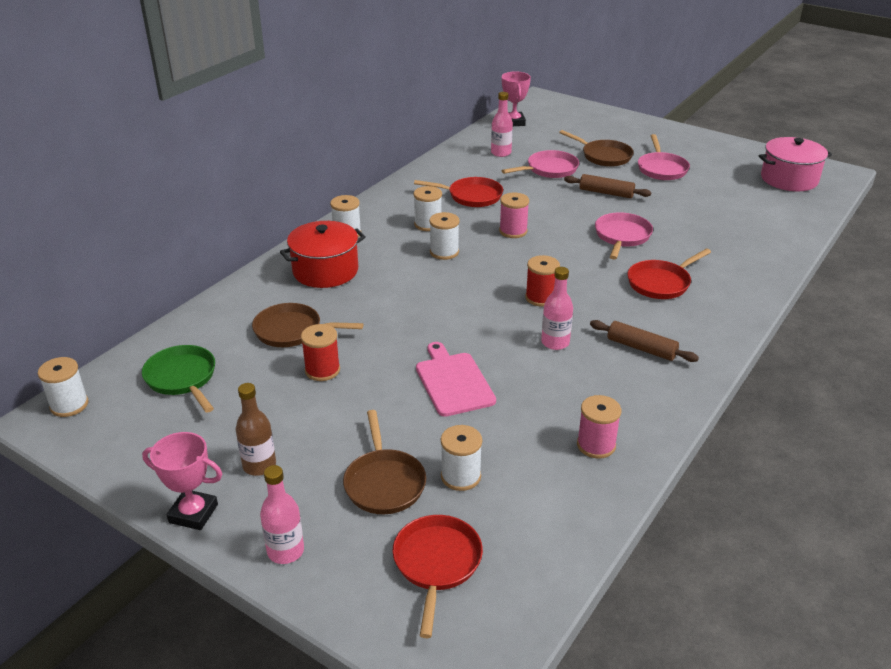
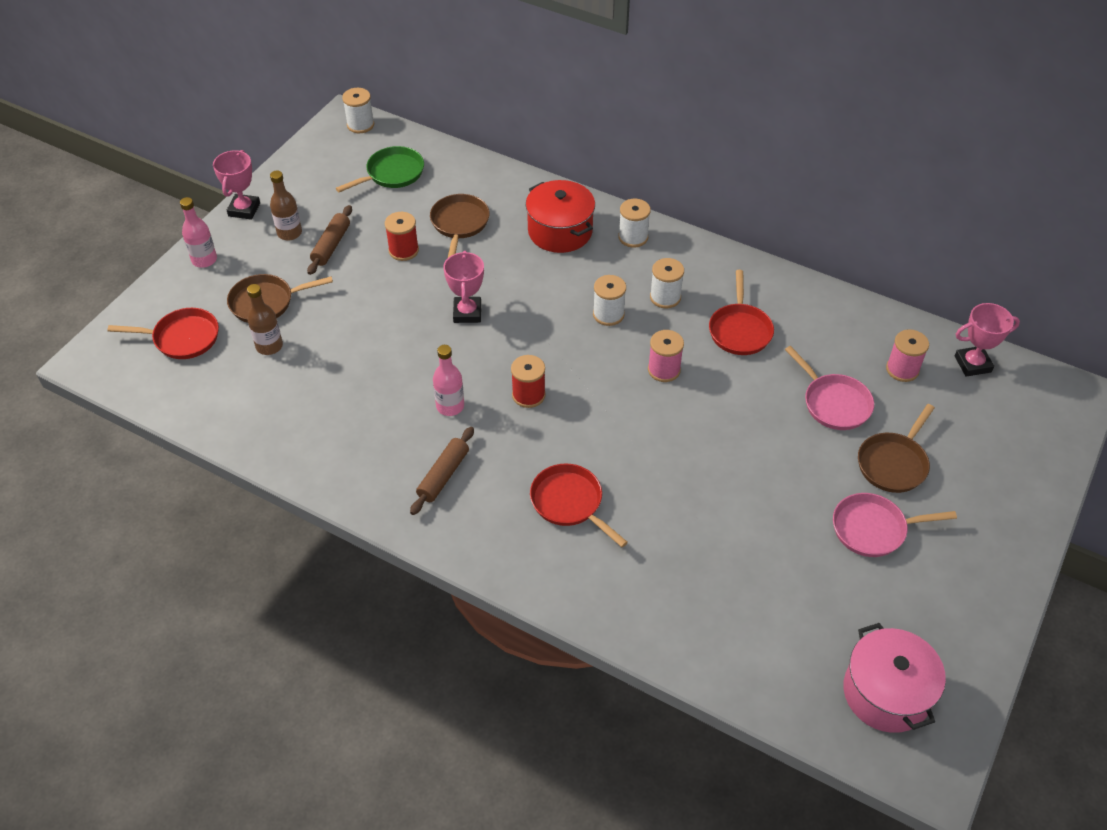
camera: 85 degrees right, 15 degrees up
pink cutting board [416,342,496,417] -> none
white spool [441,425,482,491] -> brown bottle [247,284,283,355]
pink bottle [491,92,513,157] -> none
brown rolling pin [564,174,651,198] -> brown rolling pin moved to [307,205,352,275]
pink spool [577,395,622,459] -> pink spool moved to [886,329,929,382]
pink pan [595,212,653,259] -> none
none -> pink trophy [443,251,484,323]

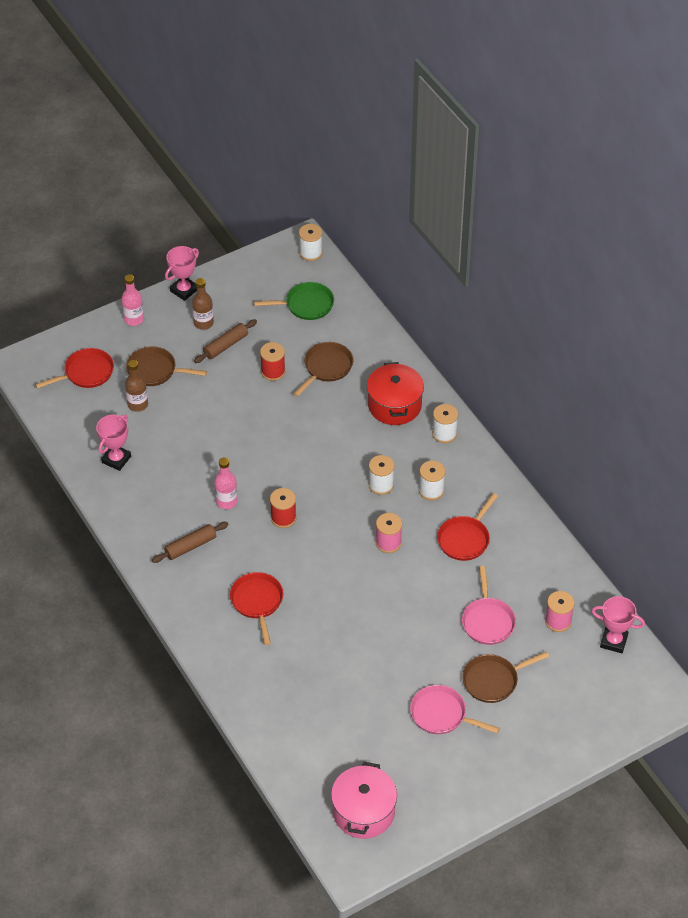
camera: 30 degrees right, 0 degrees up
red pan [108,308,219,359] -> red pan turned 60 degrees counterclockwise [35,348,114,389]
pink trophy [443,251,484,323] -> pink trophy moved to [96,415,131,471]

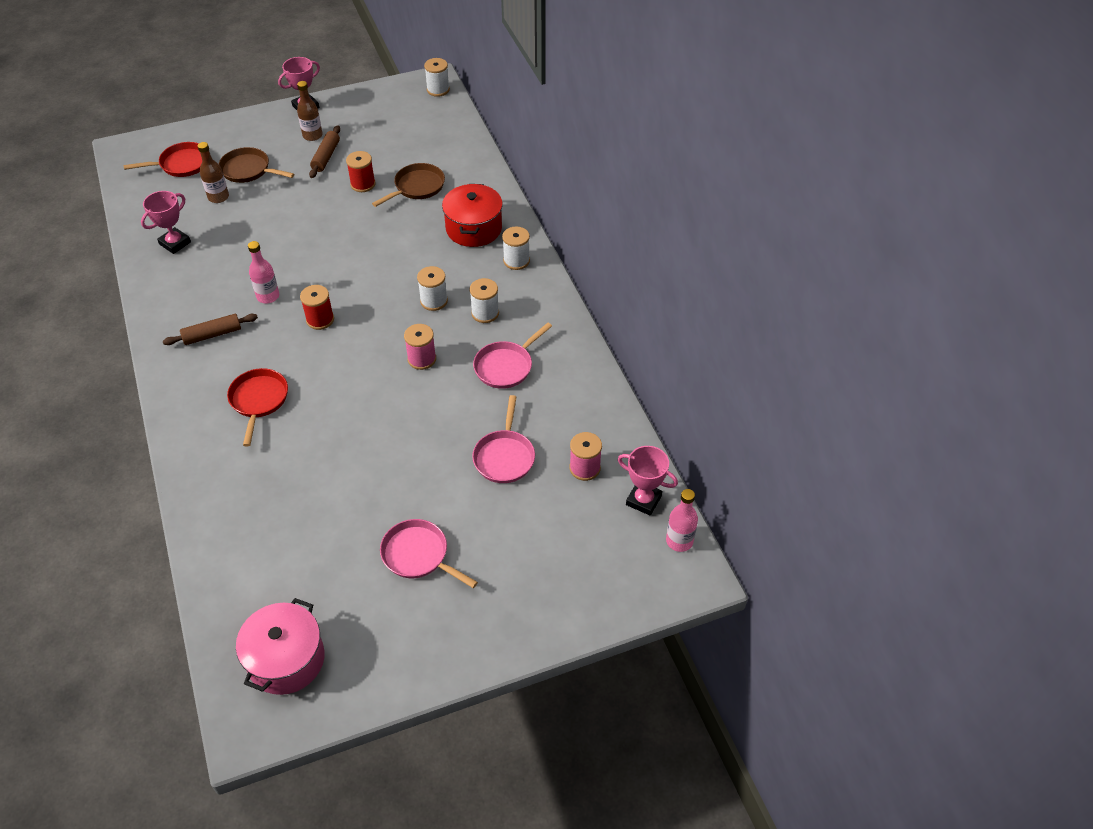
camera: 10 degrees right, 0 degrees up
pink bottle [122,274,144,326] -> pink bottle moved to [666,489,698,552]
brown rolling pin [194,319,257,363] -> brown rolling pin turned 45 degrees counterclockwise [309,125,340,178]
green pan [254,282,334,320] -> none
red pan [437,493,498,561] -> pink pan [473,323,552,389]
brown pan [462,651,549,703] -> none

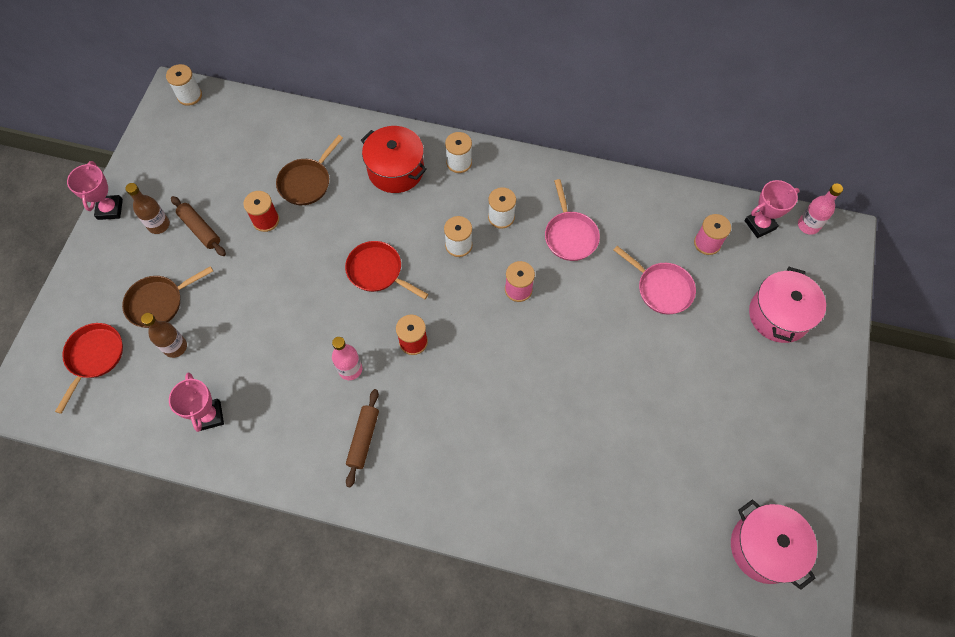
camera: 55 degrees left, 15 degrees up
red pan [227,368,288,447] -> red pan moved to [345,241,429,299]
brown pan [372,163,445,207] -> brown pan turned 135 degrees counterclockwise [276,135,343,205]
pink pan [380,519,478,588] -> none
none -> pink pot [749,267,826,343]

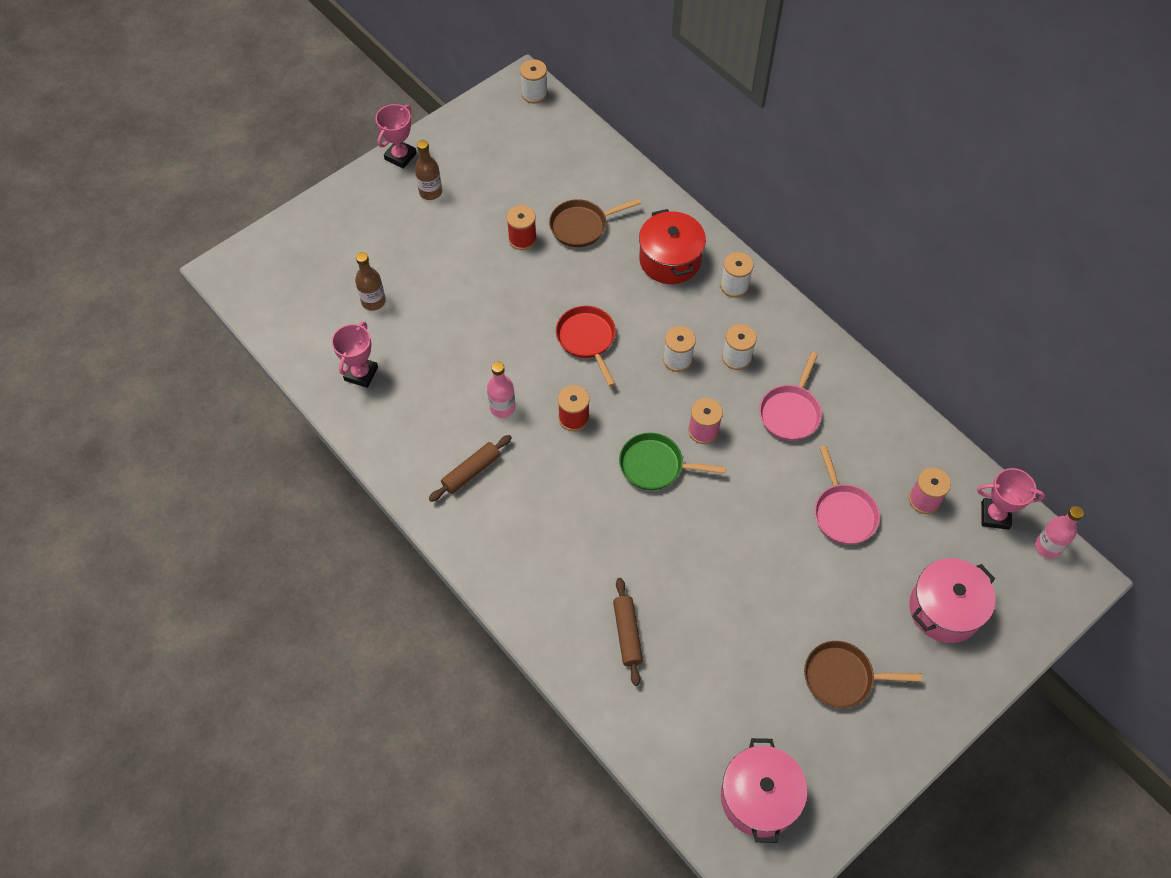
camera: 35 degrees right, 5 degrees down
red pan [55,323,123,414] -> none
brown pan [122,266,213,328] -> brown pan moved to [804,641,922,708]
brown rolling pin [171,196,226,256] -> brown rolling pin moved to [613,578,643,686]
none -> green pan [619,433,726,490]

